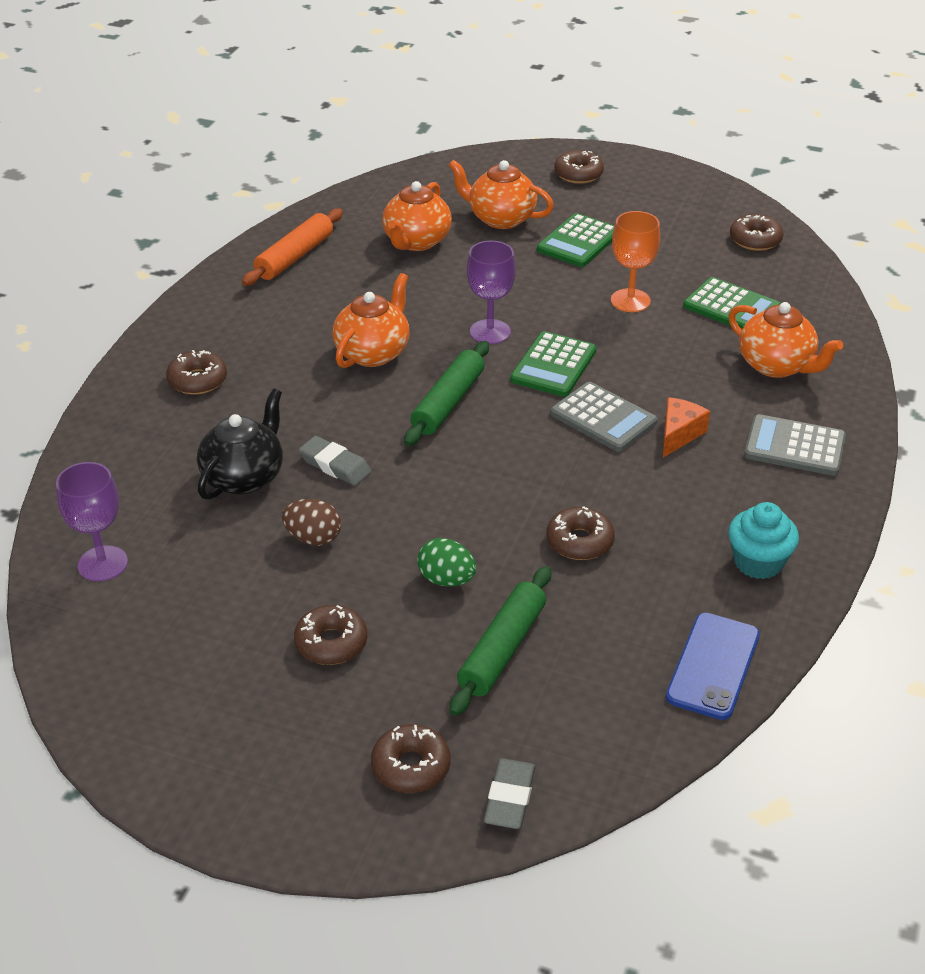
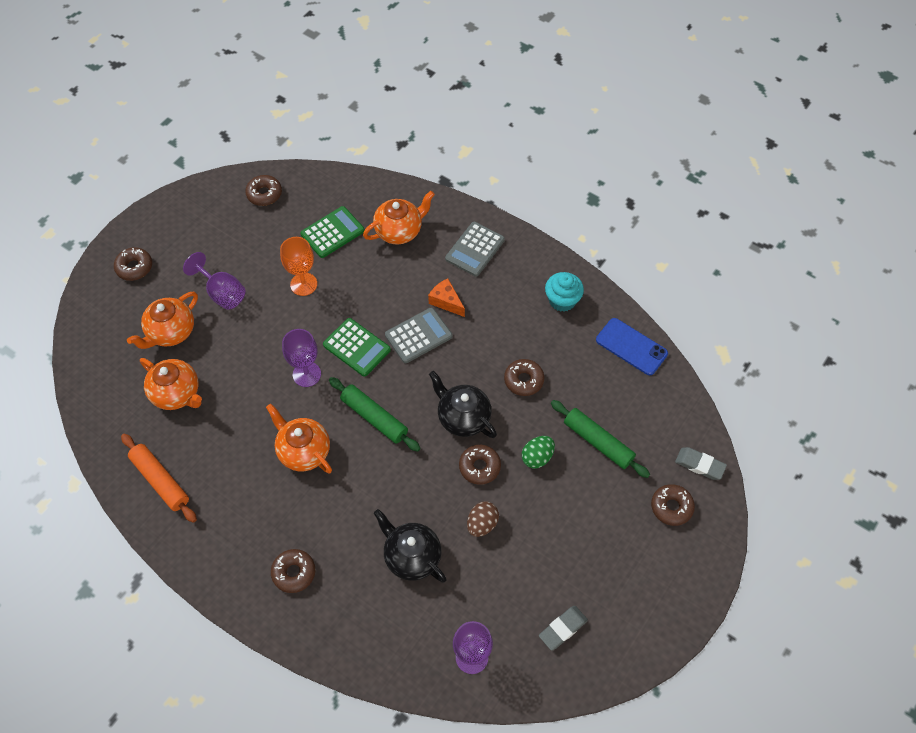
camera: 75 degrees left, 20 degrees up
brown donut [294,605,367,665] -> brown donut moved to [459,445,501,485]
grey eraser [299,436,371,486] -> grey eraser moved to [539,606,588,651]
green calculator [537,213,615,267] -> purple goblet [183,252,246,310]
none -> black teapot [429,371,497,438]

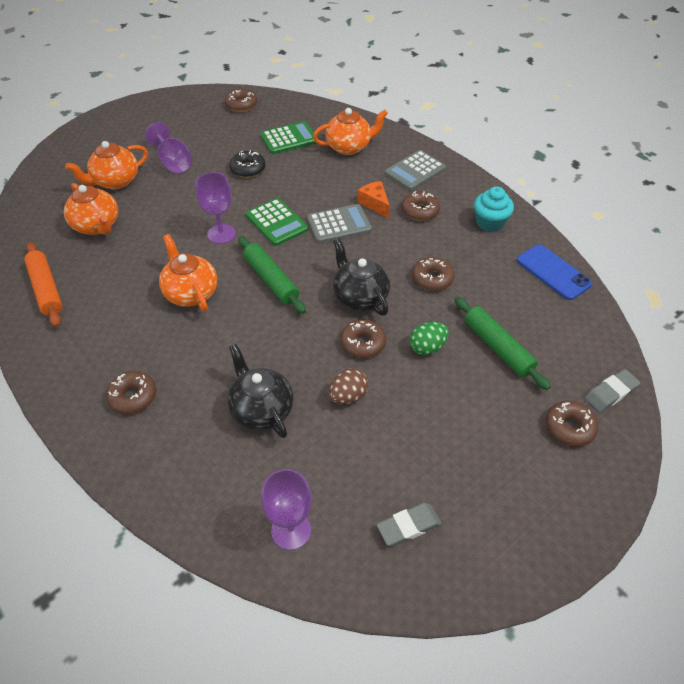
camera: 15 degrees right, 10 degrees down
brown donut [114,247,152,281] -> brown donut moved to [402,191,440,221]
orange goblet [280,237,317,296] -> black donut [229,150,266,178]
grey eraser [675,447,727,480] -> grey eraser turned 75 degrees counterclockwise [585,369,640,412]

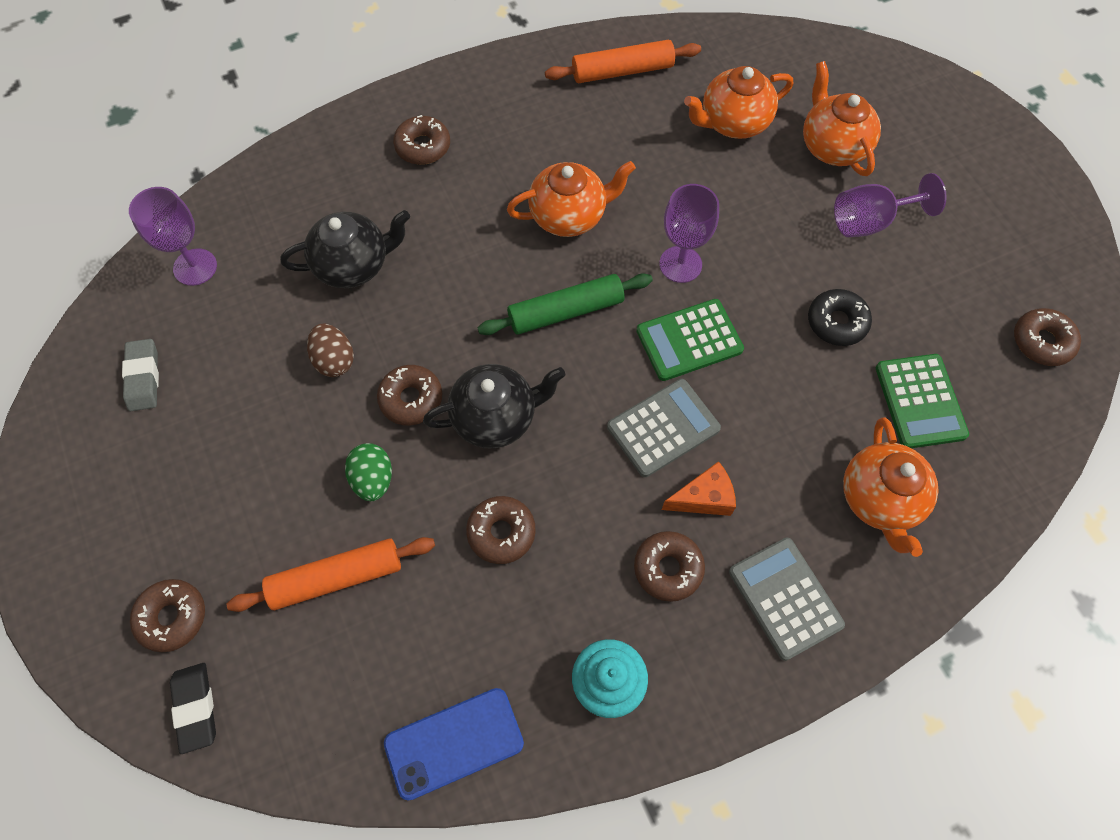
camera: 105 degrees right, 15 degrees up
grey calculator [307,204,372,243] -> grey calculator turned 120 degrees counterclockwise [607,379,721,477]
green rolling pin [455,297,551,390] -> orange rolling pin [227,537,435,612]
grey eraser [585,369,640,412] -> black eraser [170,663,216,754]

